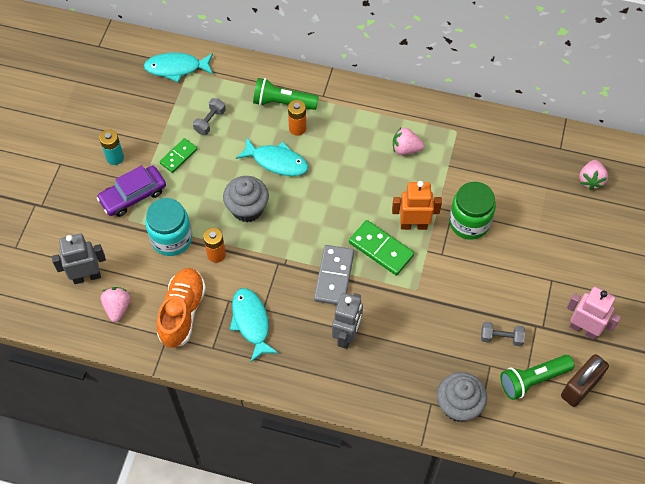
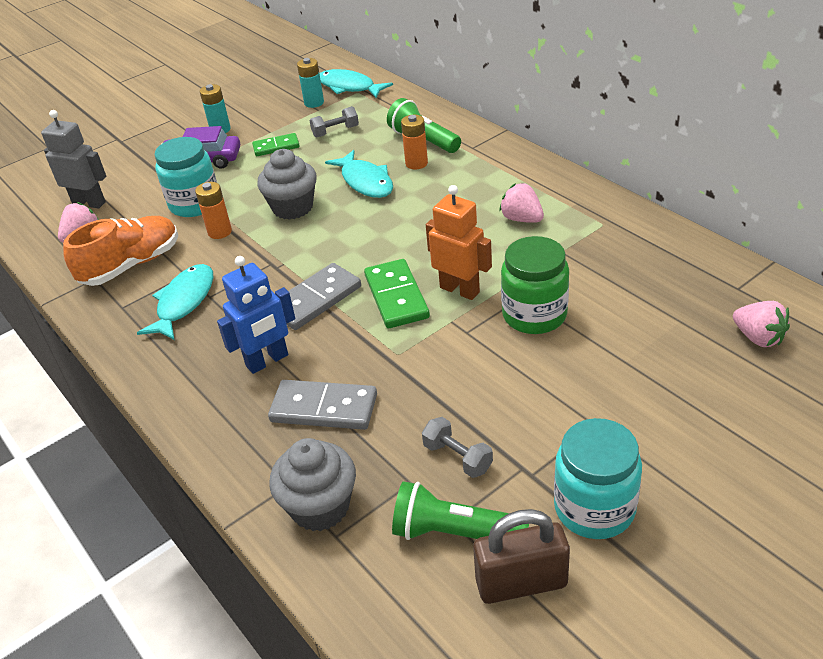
camera: 40 degrees right, 20 degrees down
grey robot [332,293,363,349] -> blue robot [217,256,295,374]
pink robot [567,287,621,340] -> turquoise jar [554,418,642,539]
pink strawberry [579,160,608,190] -> pink strawberry turned 90 degrees counterclockwise [733,301,790,347]
none -> grey domino [268,380,377,430]
none -> turquoise battery [297,58,324,108]

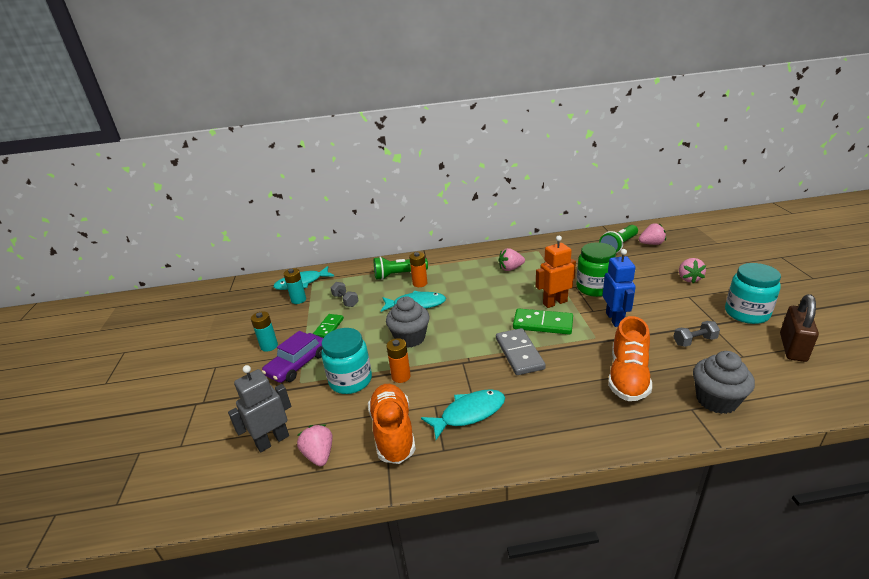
camera: 60 degrees left, 10 degrees down
turquoise fish [137,264,213,340] -> turquoise fish turned 105 degrees clockwise [421,389,505,440]
blue robot [217,256,295,374] -> blue robot moved to [603,249,636,327]
grey domino [268,380,377,430] -> orange shoe [608,316,652,401]
grey dumbbell [309,106,359,138] -> grey dumbbell turned 45 degrees counterclockwise [331,282,359,307]
green flashlight [392,481,529,540] -> green flashlight moved to [599,225,638,253]
none -> pink strawberry [679,258,706,283]

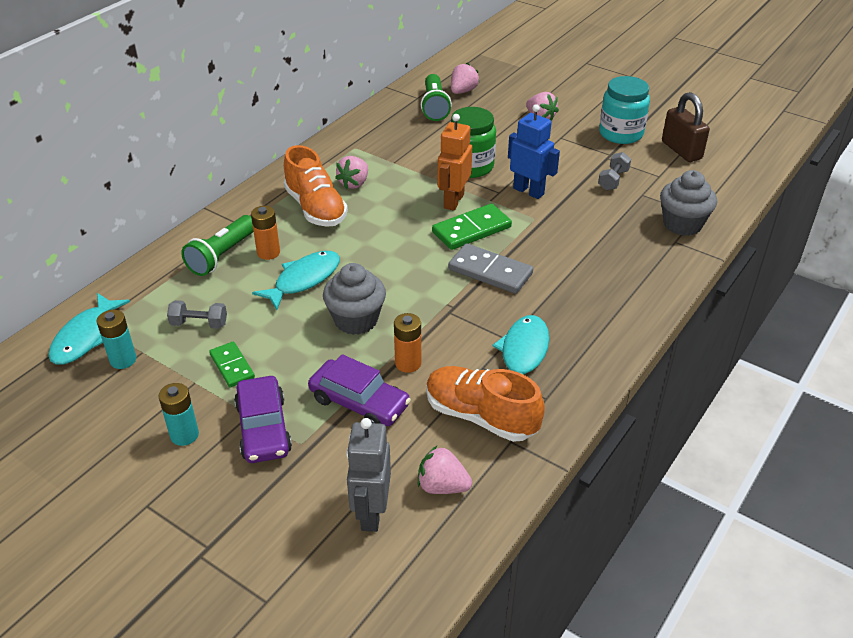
camera: 50 degrees left, 10 degrees up
turquoise jar [321,328,372,394] -> purple car [308,354,411,426]
orange shoe [608,316,652,401] -> orange shoe moved to [284,145,348,227]

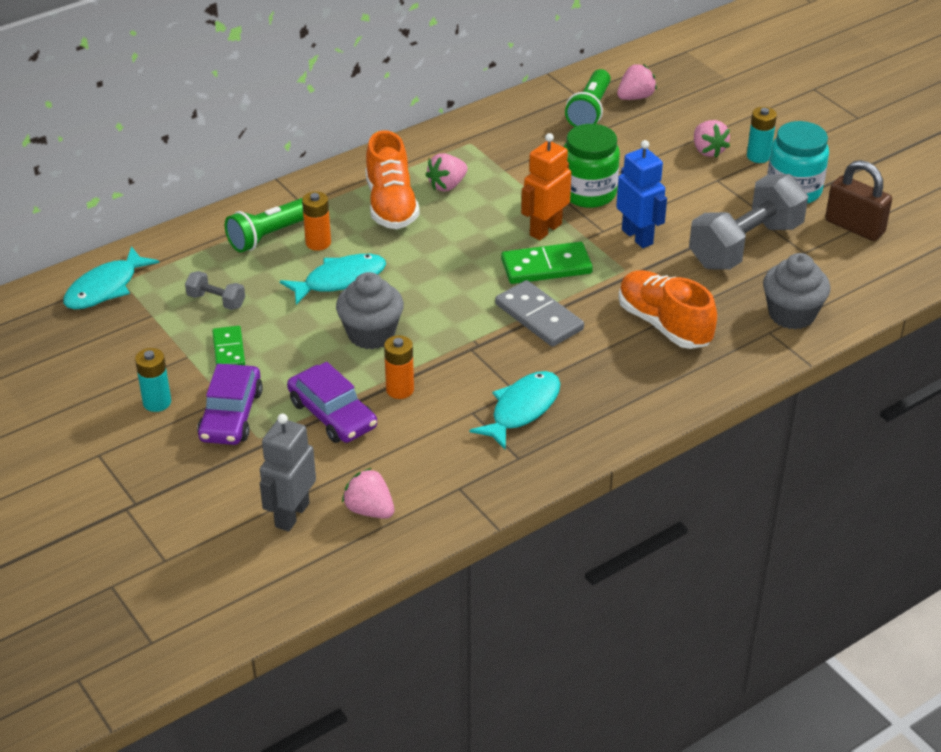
camera: 20 degrees right, 0 degrees up
turquoise battery [97,310,136,369] -> turquoise battery moved to [747,107,777,163]
orange shoe [426,366,545,442] -> orange shoe moved to [618,270,717,349]
grey dumbbell [598,152,631,191] -> grey dumbbell [689,174,808,270], size x2.27
brown padlock [662,92,710,162] -> brown padlock turned 45 degrees counterclockwise [825,160,892,241]

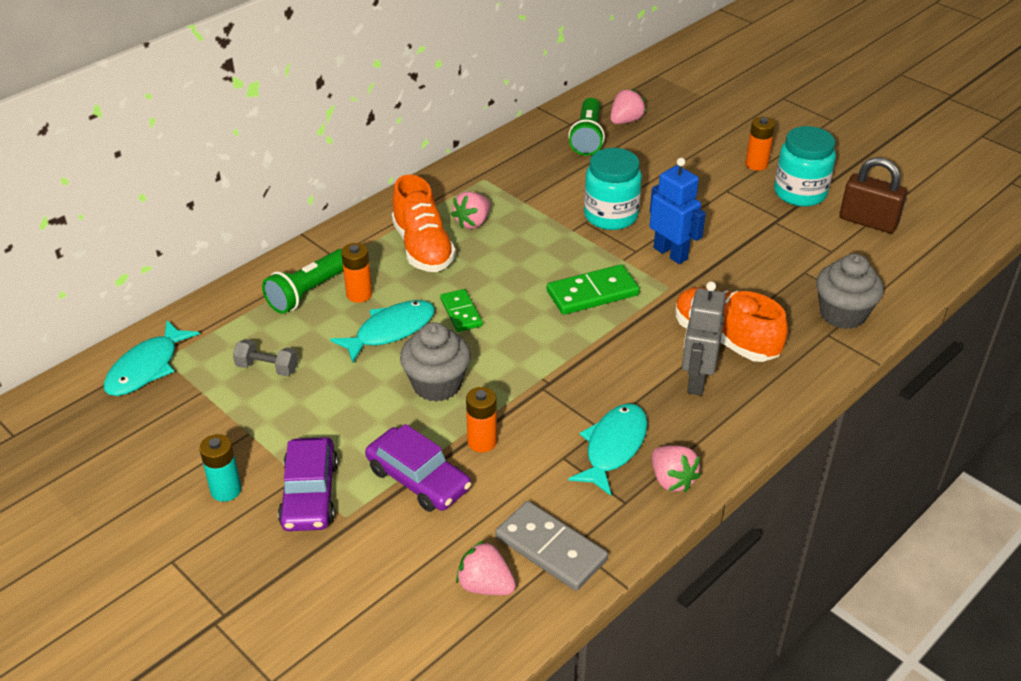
camera: 10 degrees left, 0 degrees up
green domino [212,326,245,365] -> green domino moved to [440,289,483,332]
grey robot [260,414,316,532] -> grey robot moved to [682,281,726,395]
grey domino [495,280,584,347] -> grey domino moved to [496,501,608,591]
orange robot [521,133,571,241] -> none
green jar [564,124,620,208] -> turquoise jar [584,148,642,230]
grey dumbbell [689,174,808,270] -> none
pink strawberry [694,120,730,158] -> pink strawberry moved to [652,445,701,493]
turquoise battery [747,107,777,163] -> orange battery [745,117,775,171]

